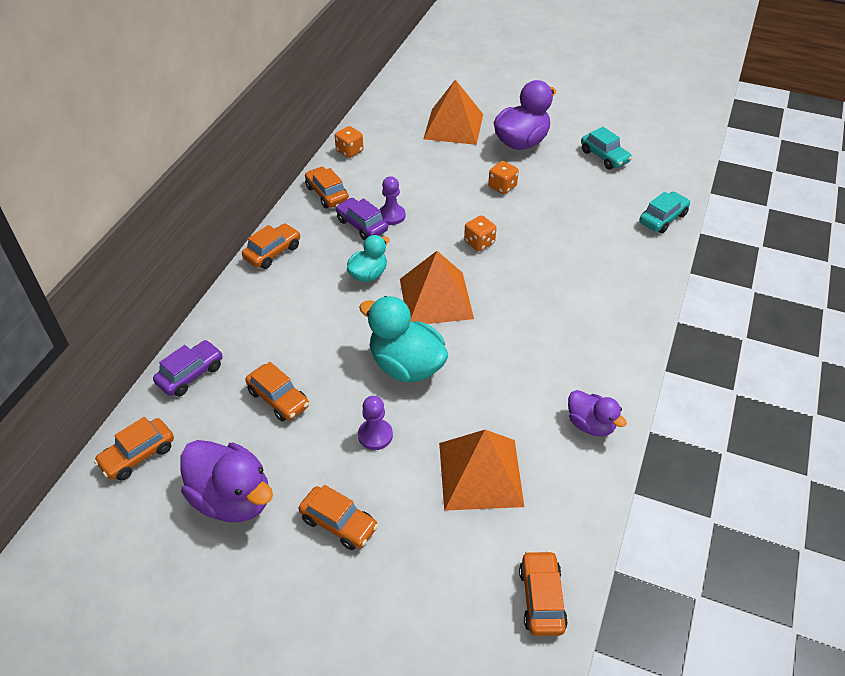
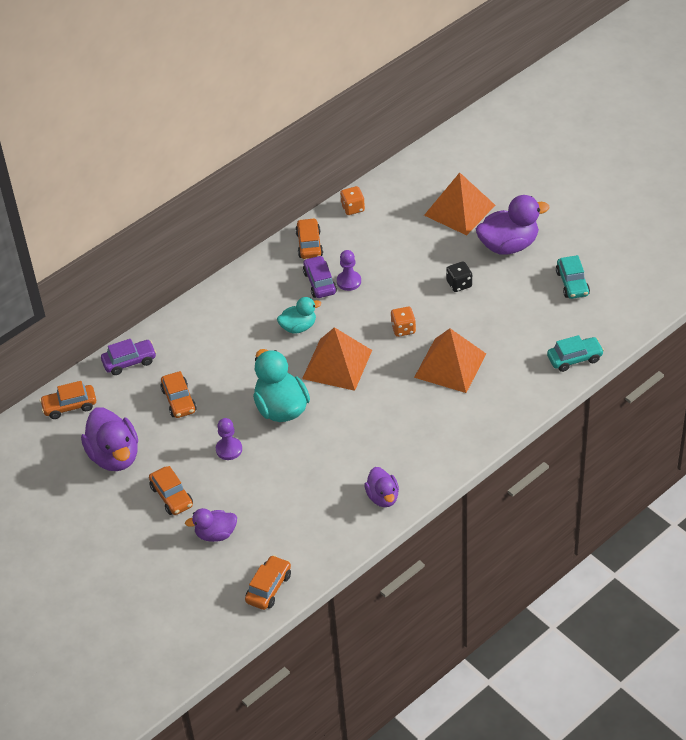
camera: 30 degrees right, 0 degrees up
orange car [242,223,301,269] -> none
orange pyramid [439,430,524,511] -> orange pyramid moved to [414,328,486,393]
orange dice [488,161,519,194] -> black dice [446,261,472,292]
none -> purple duck [185,508,237,542]

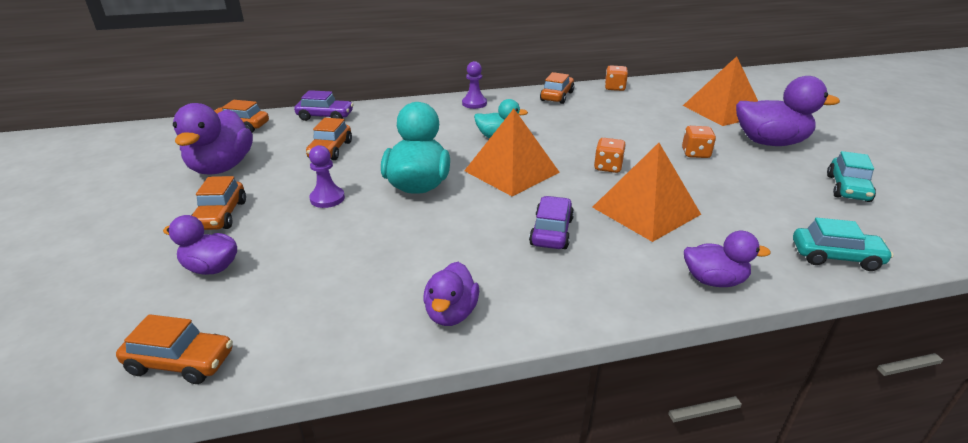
camera: 25 degrees right, 15 degrees down
orange car [245,555,291,610] -> orange car turned 45 degrees clockwise [116,314,233,384]
purple car [303,255,337,298] -> purple car moved to [529,196,574,249]
purple pawn [337,250,361,291] -> purple pawn moved to [462,61,487,109]
black dice [446,261,472,292] -> orange dice [682,126,716,158]
none -> purple duck [684,231,771,287]

